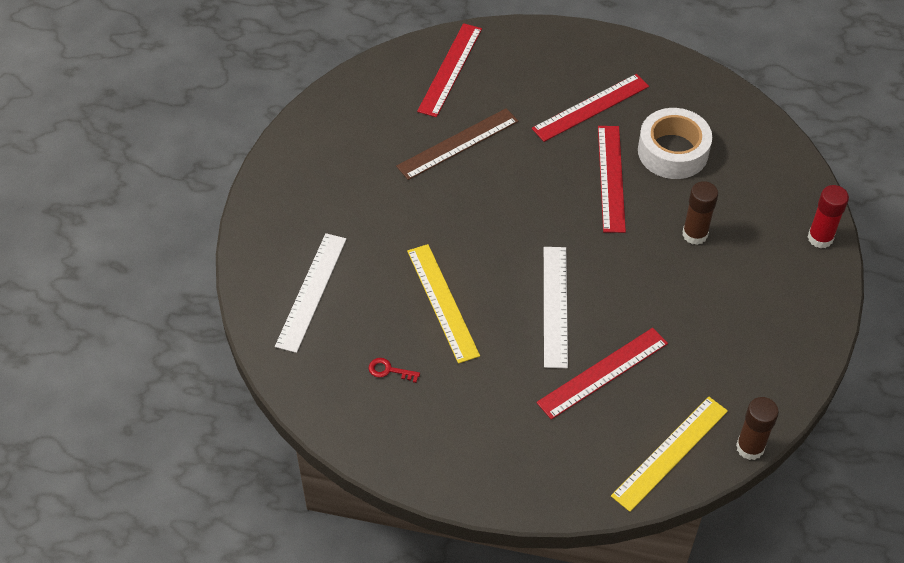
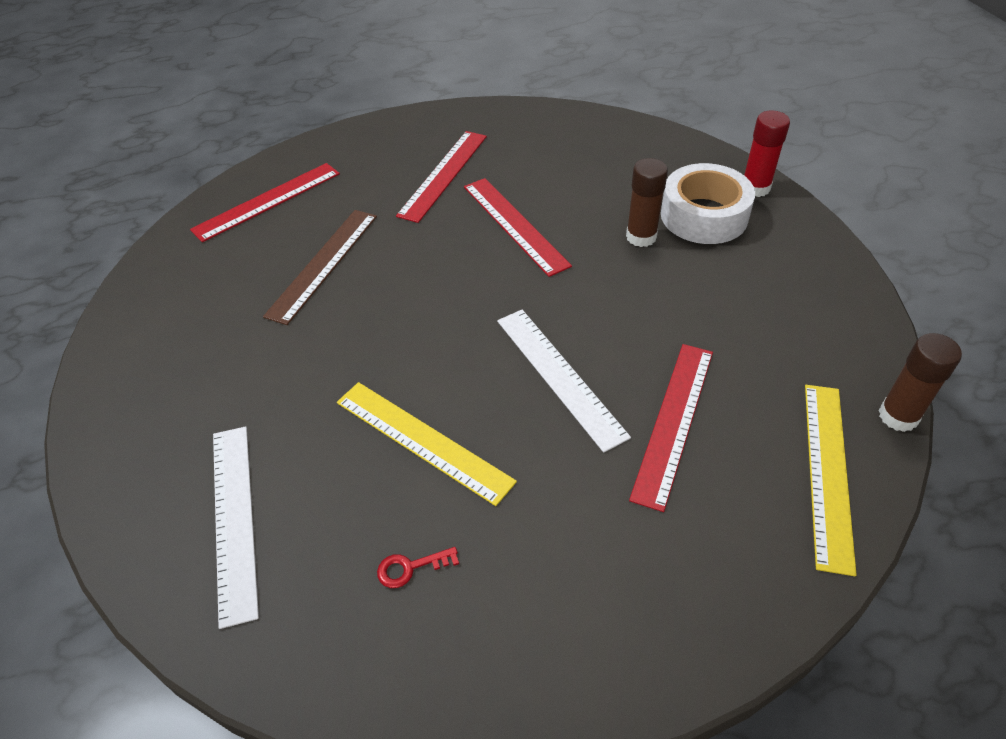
camera: 30 degrees left, 5 degrees down
red ruler [417,23,482,117] -> red ruler turned 60 degrees clockwise [190,163,340,242]
white tape [638,108,712,179] -> white tape moved to [661,163,755,244]

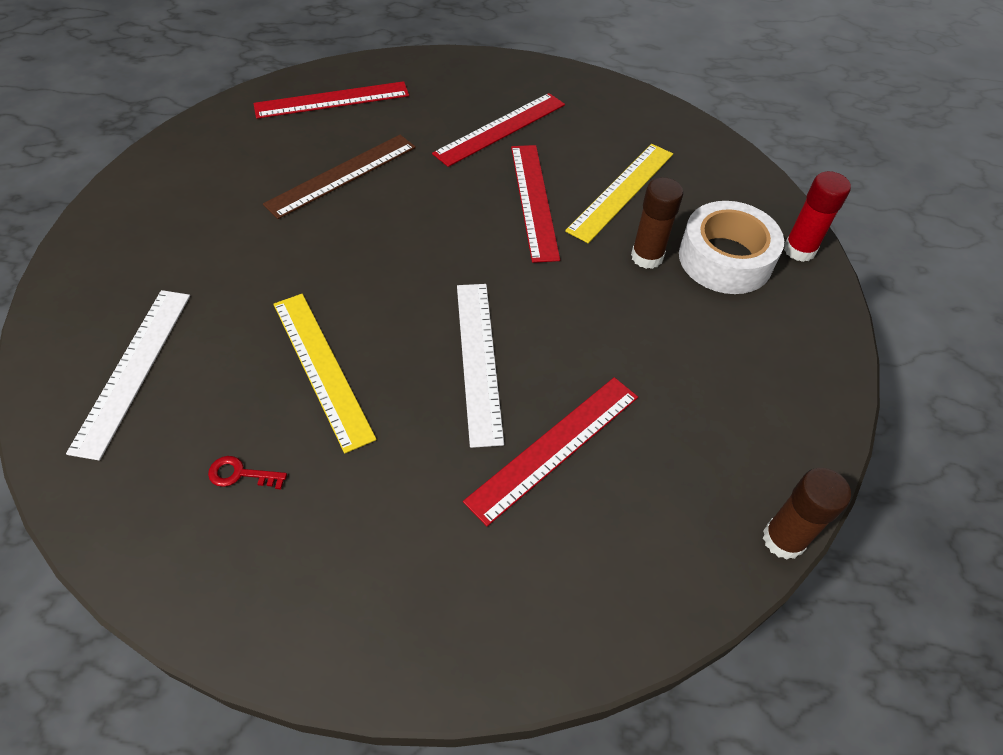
camera: 20 degrees right, 5 degrees up
yellow ruler [805,385,857,576] -> yellow ruler moved to [565,144,673,243]

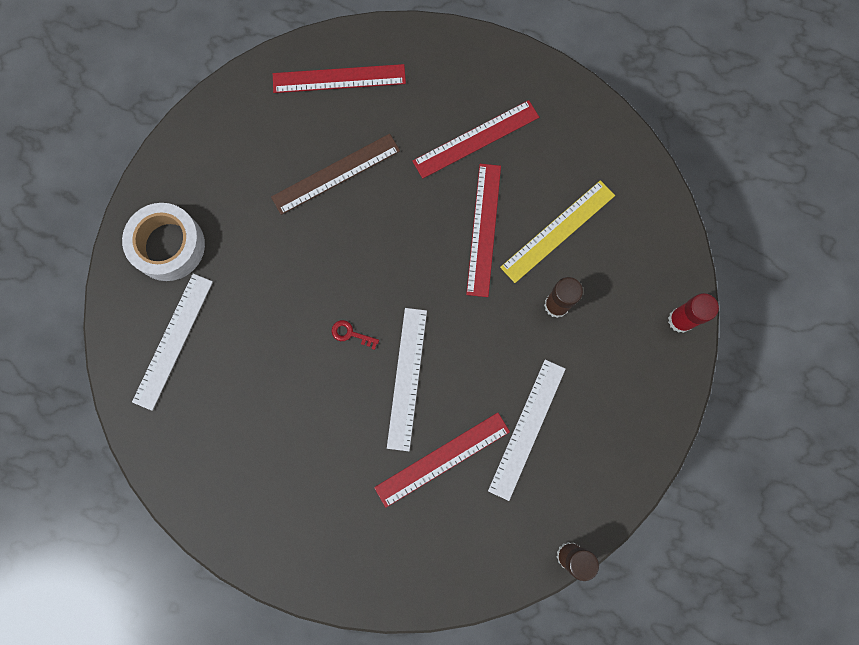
camera: 15 degrees right, 25 degrees up
red key [208,456,287,489] -> red key moved to [331,320,379,350]
yellow ruler [273,294,377,453] -> none
white tape [679,201,784,294] -> white tape moved to [122,203,205,281]
none -> white ruler [488,360,565,501]

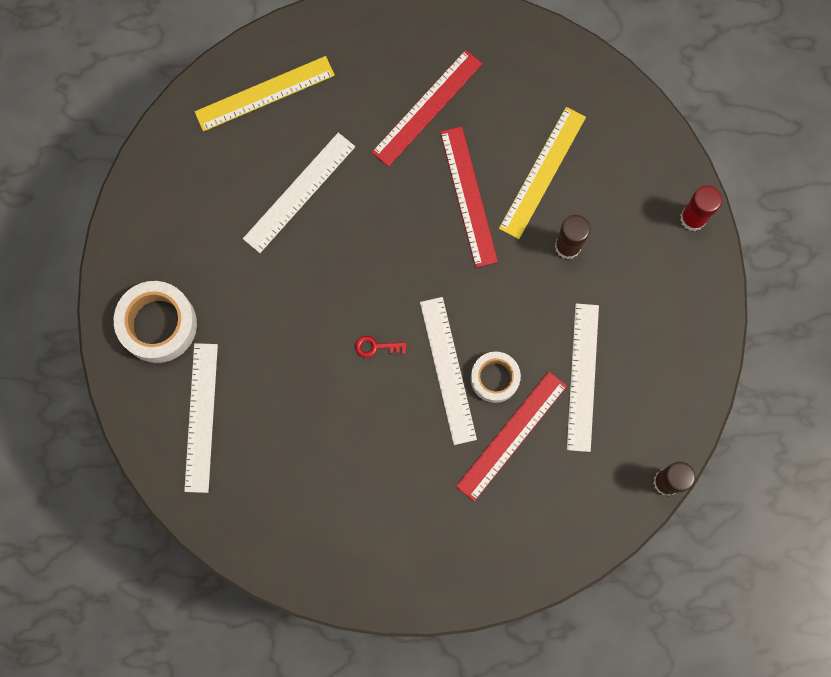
camera: 20 degrees left, 0 degrees up
brown ruler [271,134,400,215] -> white ruler [243,133,355,253]
red ruler [273,64,406,93] -> yellow ruler [195,56,335,132]
none -> white tape [471,352,521,403]

